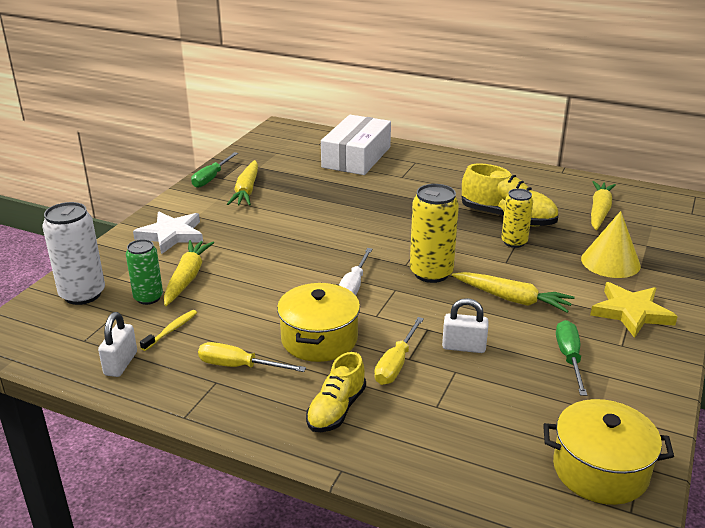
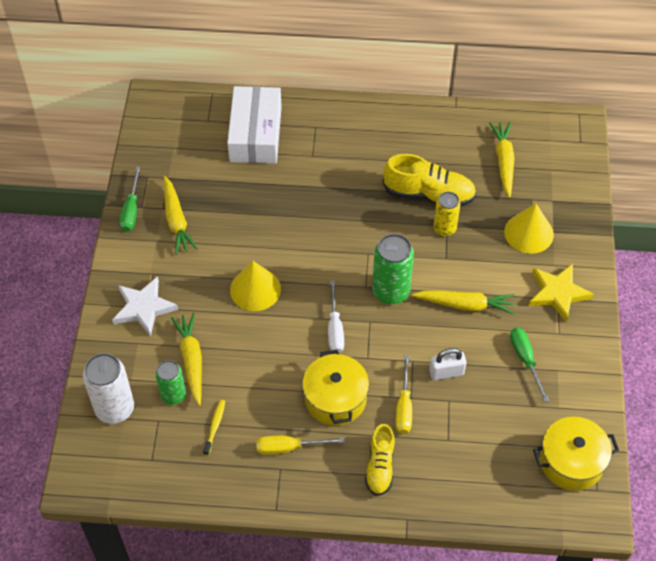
camera: 20 degrees left, 25 degrees up
white padlock [98,312,137,377] -> none
yellow can [410,184,459,283] -> green can [372,234,414,304]
none -> yellow cone [230,261,281,311]

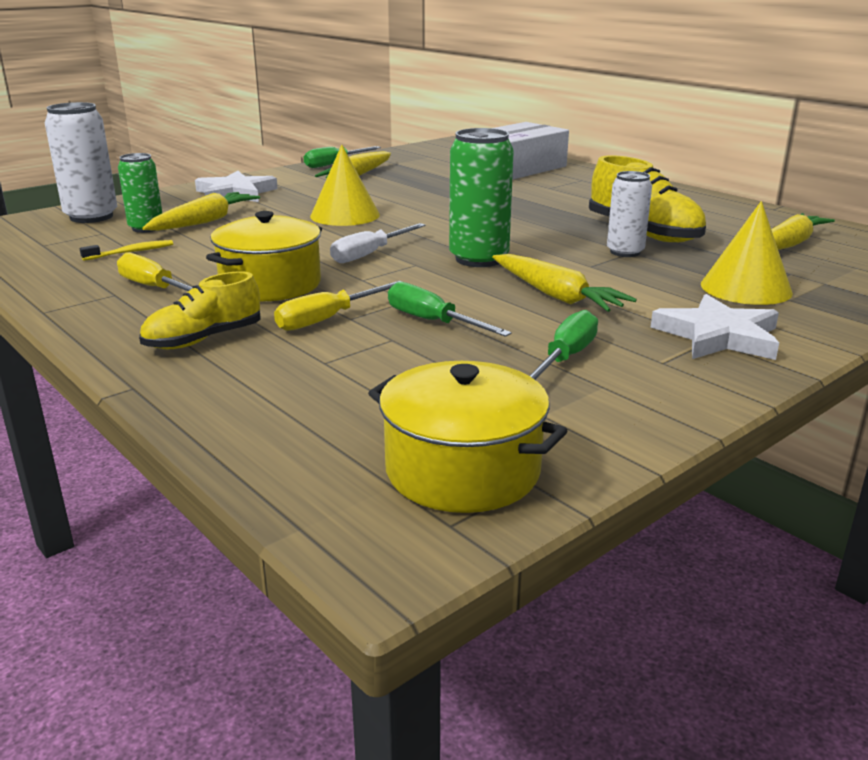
camera: 45 degrees right, 30 degrees down
white padlock [429,348,466,380] -> green screwdriver [388,282,512,337]
yellow can [433,192,460,236] -> white can [607,171,652,257]
yellow star [529,264,594,322] -> white star [651,294,779,360]

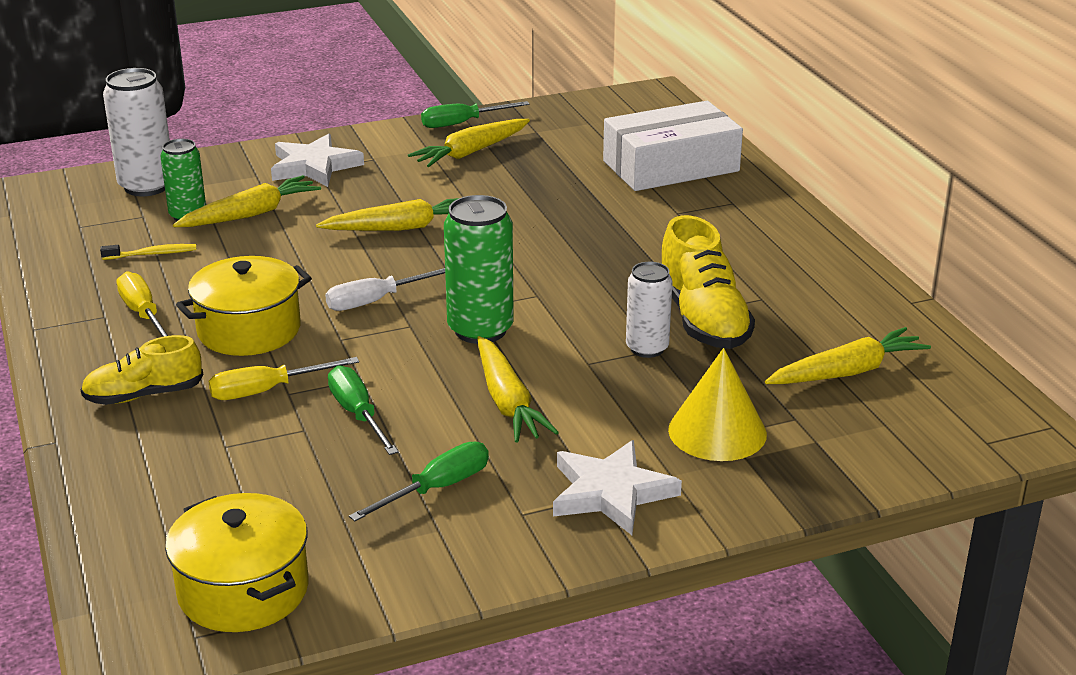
camera: 20 degrees right, 5 degrees up
yellow cone [310,145,380,226] -> yellow carrot [316,198,459,231]

